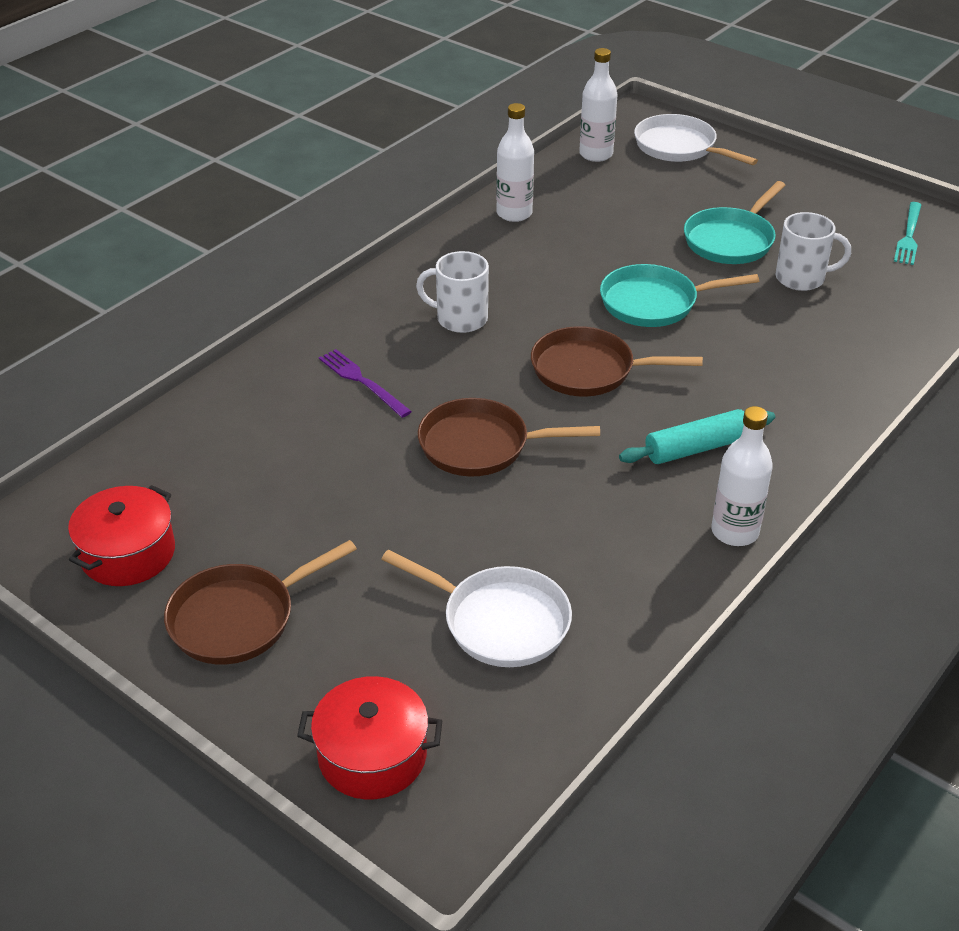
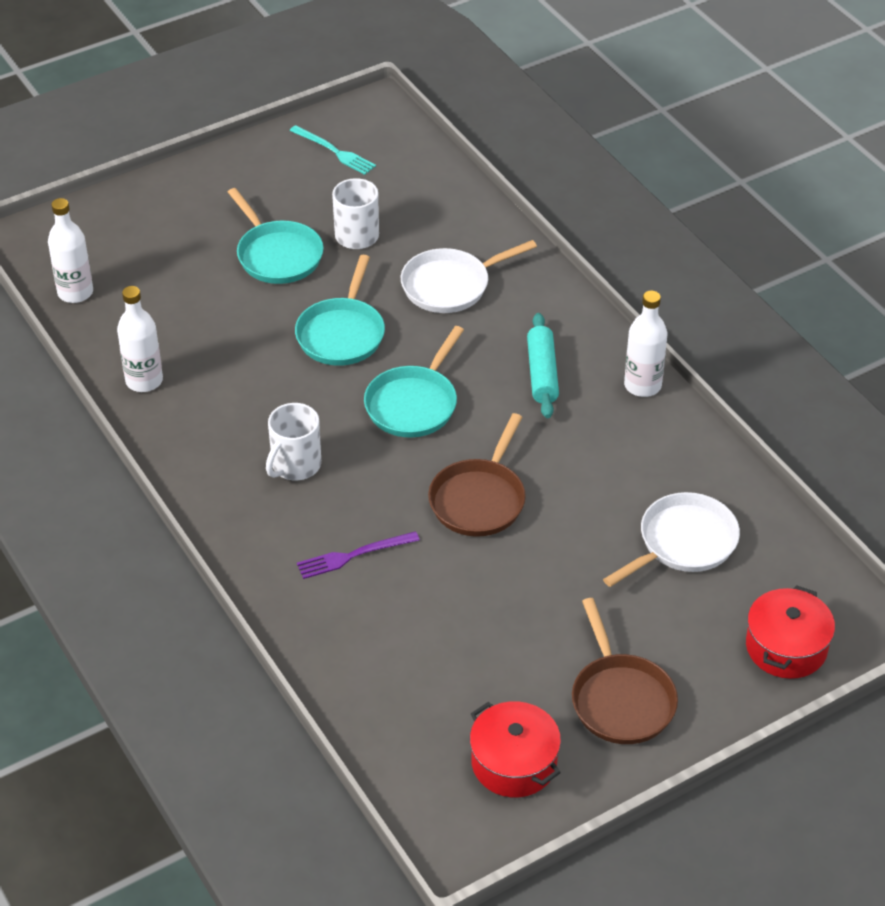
camera: 70 degrees left, 5 degrees up
brown pan [531,326,703,397] -> turquoise pan [364,326,464,438]
white pan [634,114,758,165] -> white pan moved to [401,240,537,313]

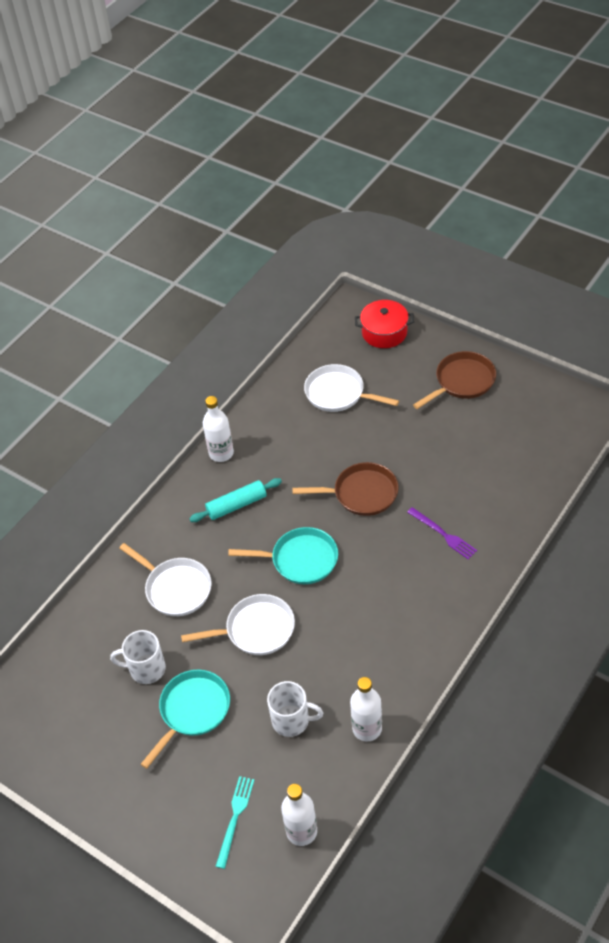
camera: 110 degrees left, 5 degrees up
white mug [266,403,321,480] -> white mug moved to [267,681,323,737]
turquoise fork [290,125,376,175] -> turquoise fork moved to [215,776,254,869]
turquoise pan [295,255,385,366] -> white pan [181,594,295,655]
red pot [470,701,561,797] -> none

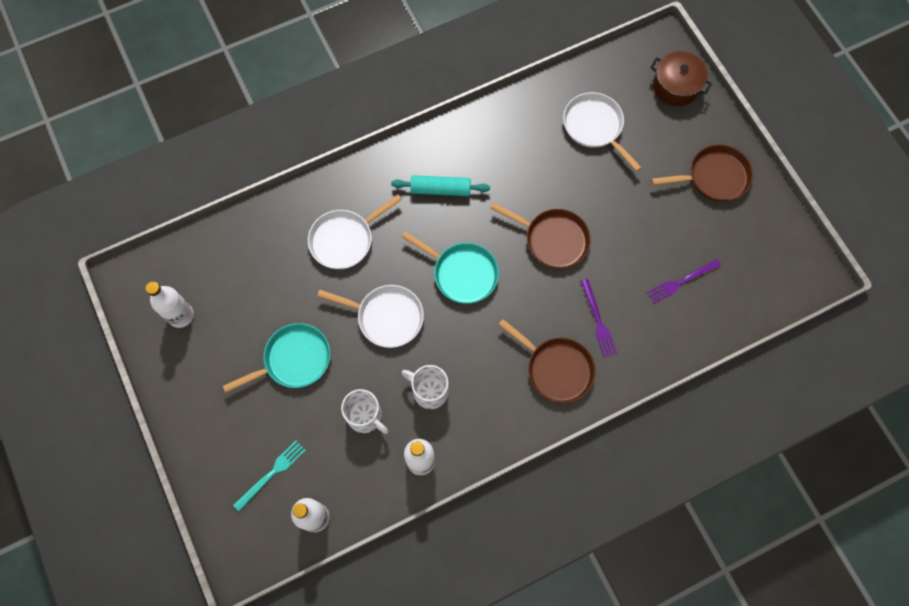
camera: 25 degrees right, 20 degrees up
white mug [110,630,166,684] -> white mug moved to [401,365,448,409]
white pan [119,543,212,616] -> white pan turned 75 degrees clockwise [308,194,402,269]
white bottle [203,396,234,462] -> white bottle moved to [146,282,194,328]
red pot [355,300,414,348] -> brown pot [650,51,712,106]
none -> brown pan [498,319,595,403]
none -> purple fork [647,259,722,304]

